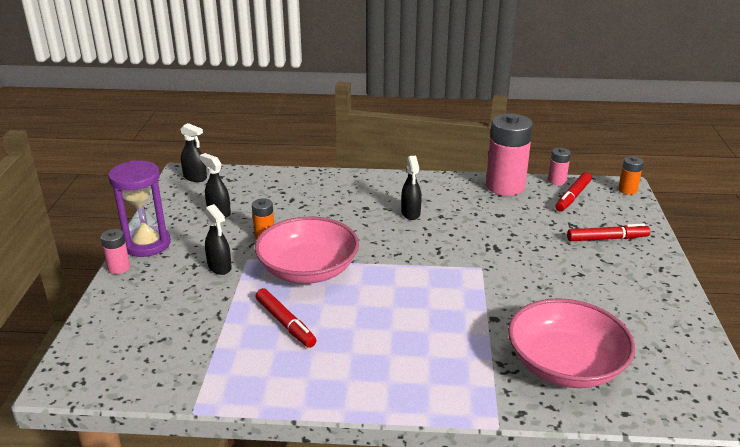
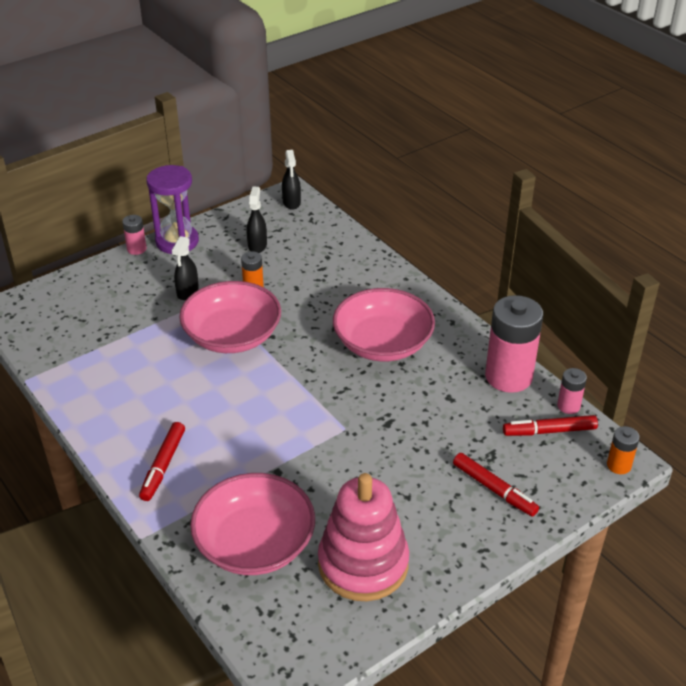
camera: 50 degrees right, 10 degrees up
red marker [256,288,317,348] -> red marker moved to [139,422,185,501]
black spray bottle [401,156,422,220] -> pink bowl [333,288,435,361]
none -> pink stacking toy [318,473,409,601]

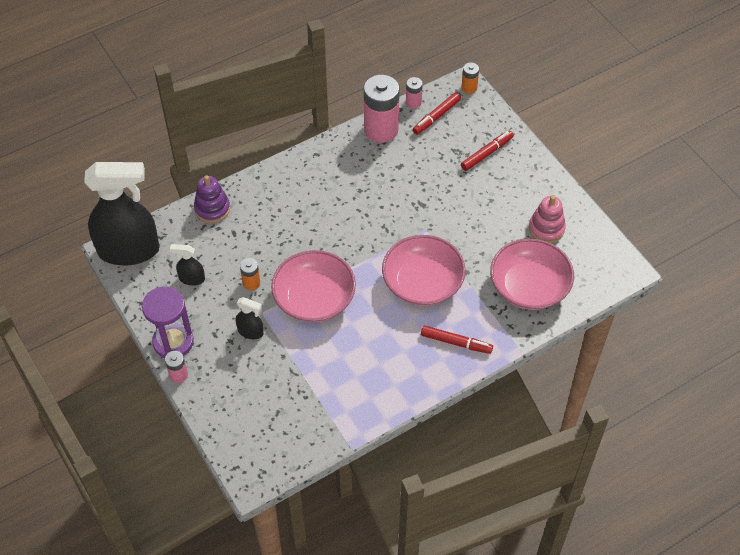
camera: 85 degrees left, 15 degrees up
black spray bottle [282,150,301,210] -> black spray bottle [84,162,160,265], size x2.38
pink stacking toy [318,473,409,601] -> pink stacking toy [529,195,566,243], size x0.62
pink bowl [333,288,435,361] -> pink bowl moved to [382,235,466,306]
red marker [503,415,598,436] -> red marker turned 45 degrees clockwise [413,92,461,135]
none -> purple stacking toy [194,175,230,223]

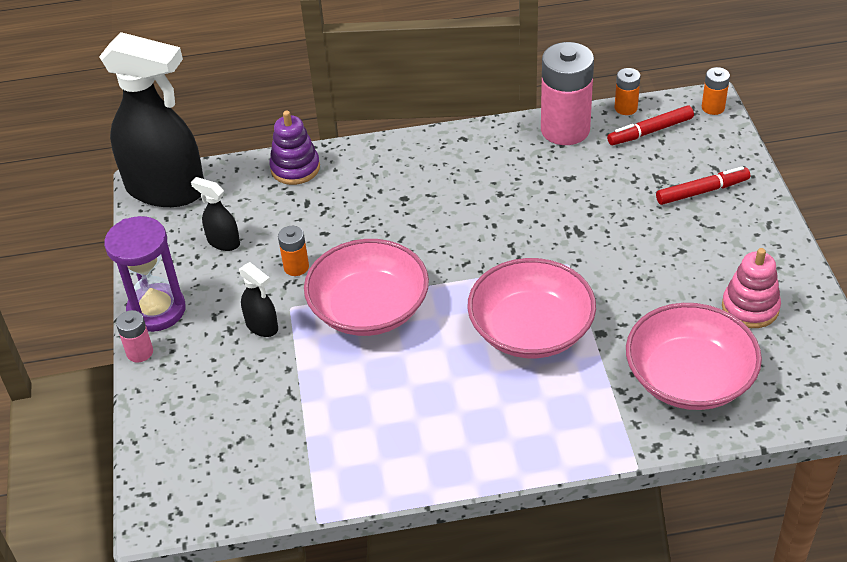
camera: 25 degrees right, 10 degrees down
pink battery [406,77,423,109] -> orange battery [615,68,641,115]
red marker [421,325,493,354] -> none

